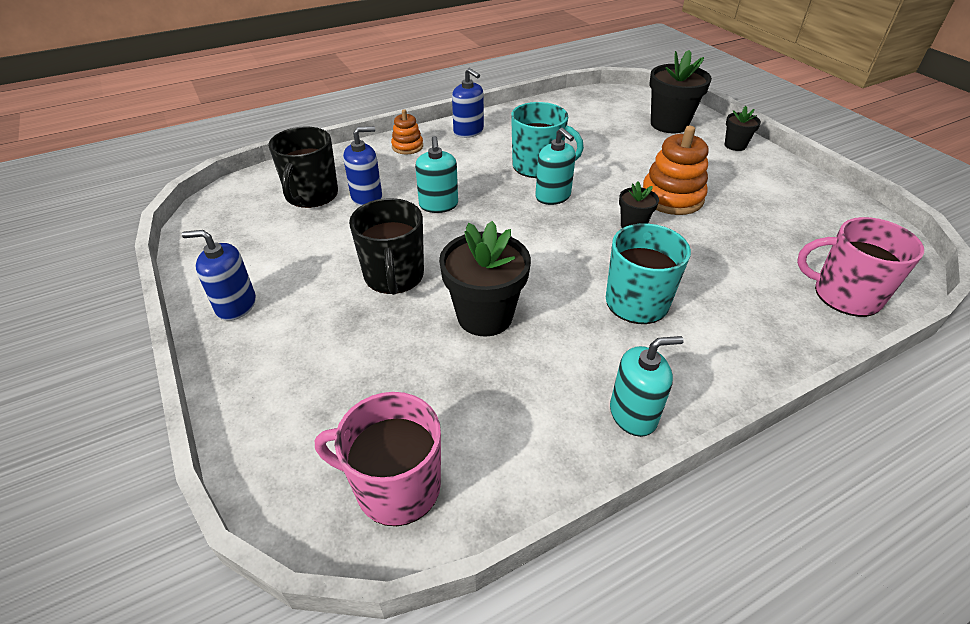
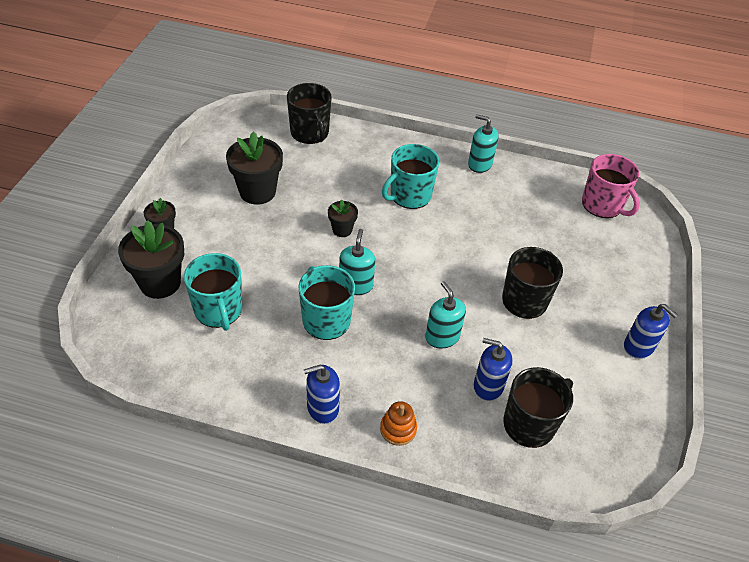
camera: 140 degrees left, 5 degrees up
turquoise soap dispenser [415,136,458,213] -> turquoise soap dispenser turned 60 degrees counterclockwise [425,281,466,349]
black flower pot [439,221,531,337] -> black flower pot moved to [226,131,283,205]
blue soap dispenser [452,68,484,138] -> blue soap dispenser turned 105 degrees counterclockwise [304,365,340,424]
orange stacking toy [642,126,709,215] -> none
pink mug [797,217,924,317] -> black mug [287,83,332,144]
none -> turquoise mug [184,253,242,331]

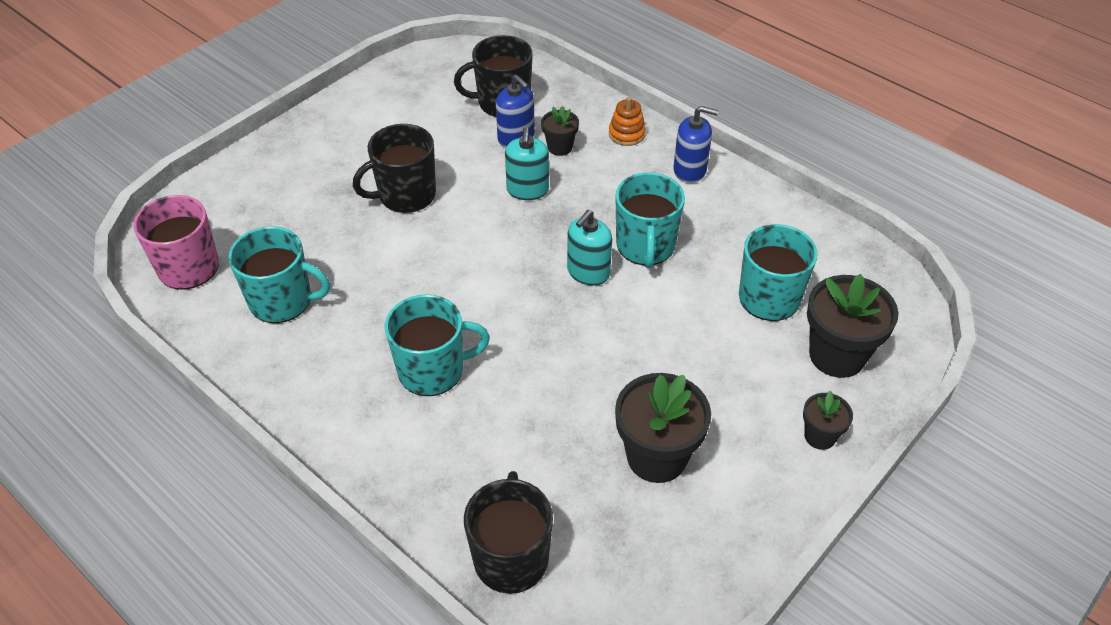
camera: 150 degrees left, 0 degrees up
black flower pot [328,200,358,237] -> black flower pot moved to [541,106,579,156]
turquoise soap dispenser [468,114,499,173] -> none
blue soap dispenser [624,304,678,359] -> none
none -> turquoise mug [228,226,330,323]

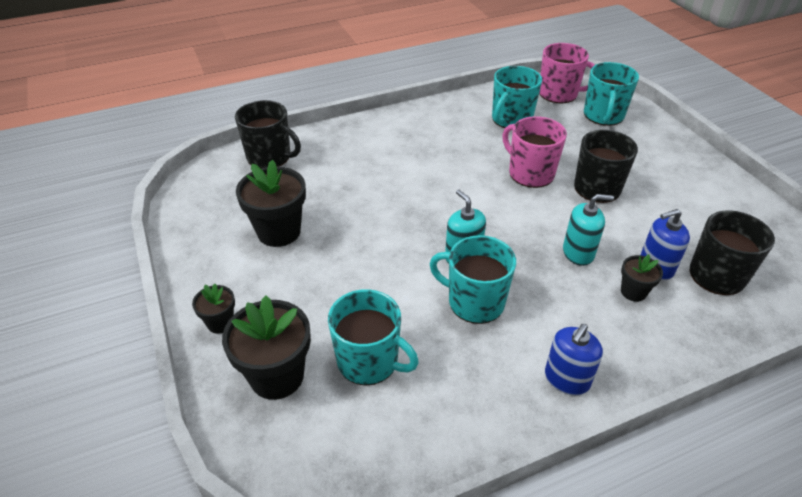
camera: 115 degrees right, 5 degrees down
turquoise mug [385,294,490,396] -> turquoise mug moved to [584,62,639,126]
turquoise soap dispenser [505,127,549,200] -> turquoise soap dispenser turned 150 degrees clockwise [563,194,614,266]
orange stacking toy [609,97,646,146] -> none
none -> pink mug [502,116,567,188]

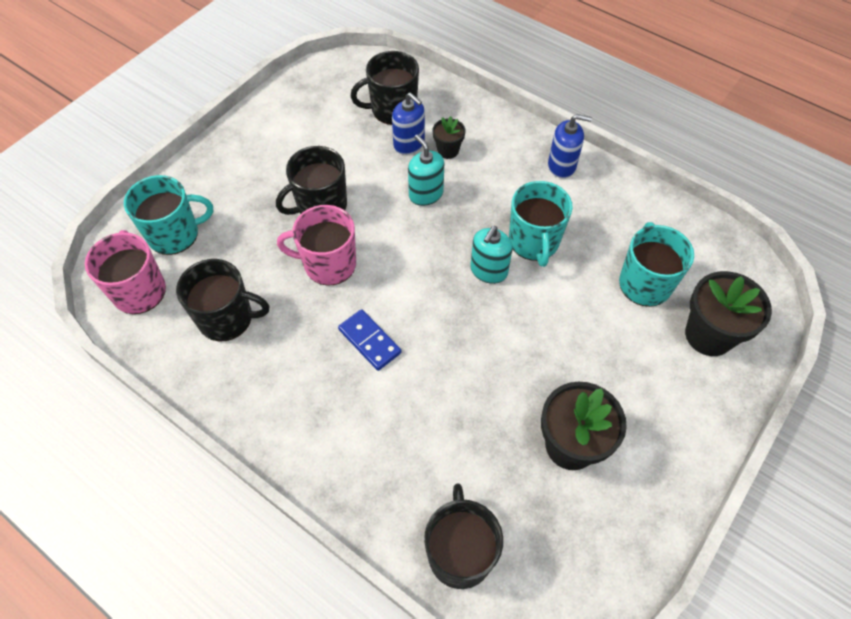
camera: 120 degrees left, 15 degrees up
black flower pot [192,284,235,334] -> none
turquoise mug [492,66,542,128] -> black mug [176,259,269,341]
pink mug [502,116,567,188] -> pink mug turned 75 degrees clockwise [277,205,356,286]
none -> blue domino [338,309,402,371]

